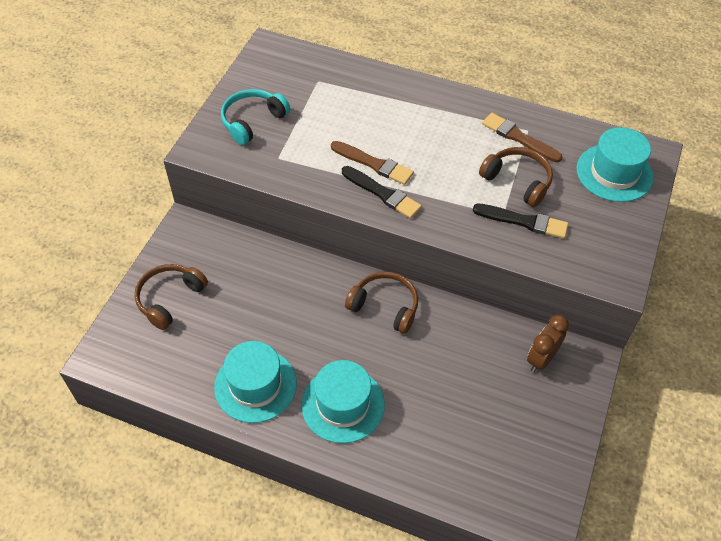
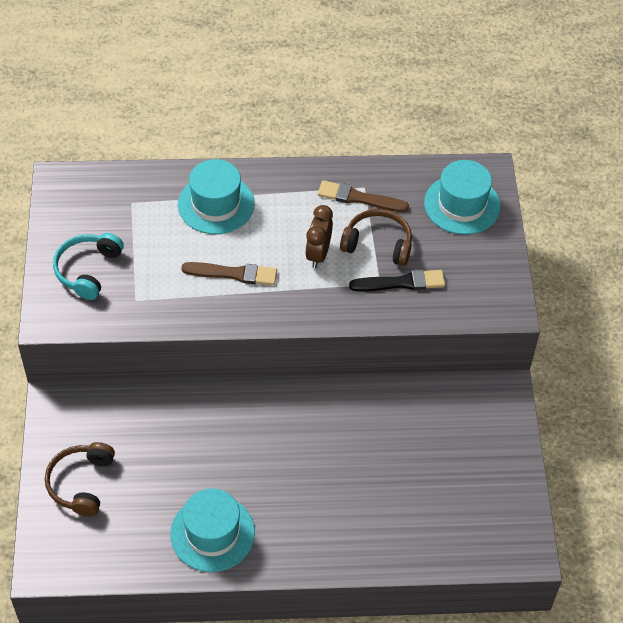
camera: 25 degrees left, 0 degrees up
turquoise hat [301,360,385,443] -> turquoise hat moved to [178,159,255,234]
black brush [342,166,422,219] -> none
brown headphones [345,272,418,334] -> none
brown clock [527,315,569,372] -> brown clock moved to [305,205,333,268]

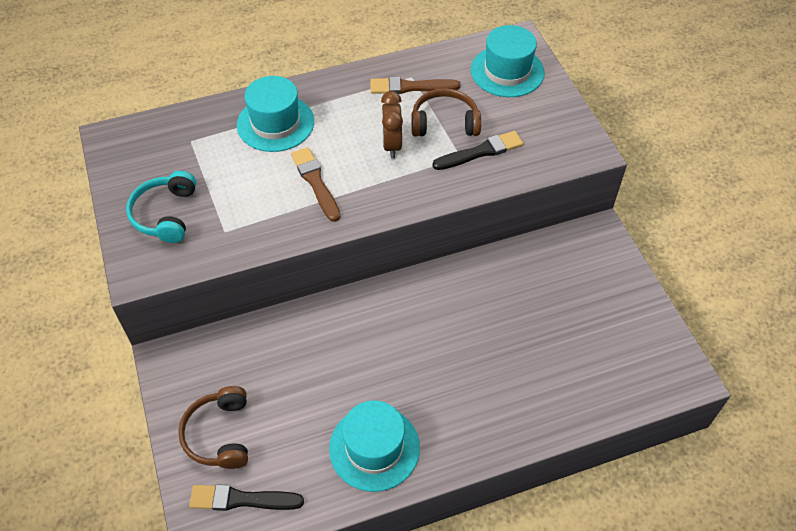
camera: 15 degrees left, 0 degrees up
brown brush [181,262,277,285] -> brown brush turned 105 degrees counterclockwise [291,147,340,222]
none -> black brush [189,484,304,511]

